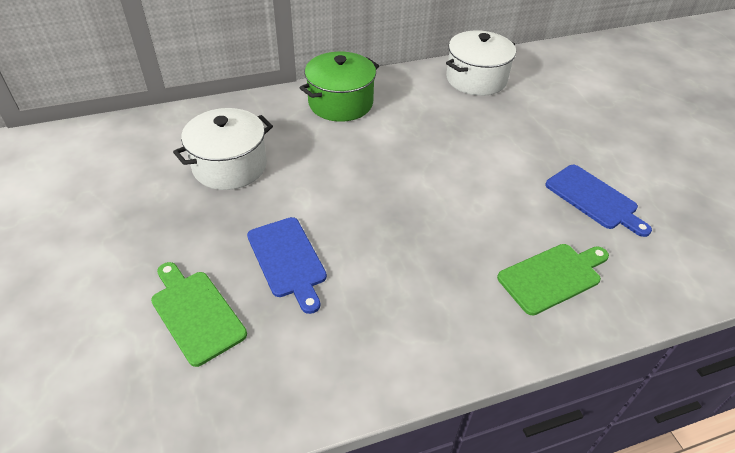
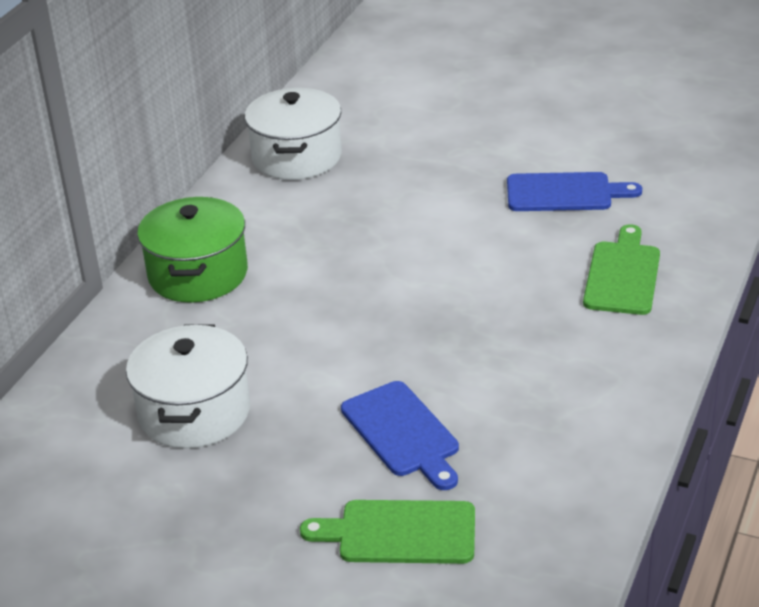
camera: 45 degrees left, 10 degrees down
blue cutting board [247,217,327,314] -> blue cutting board turned 45 degrees clockwise [341,381,459,490]

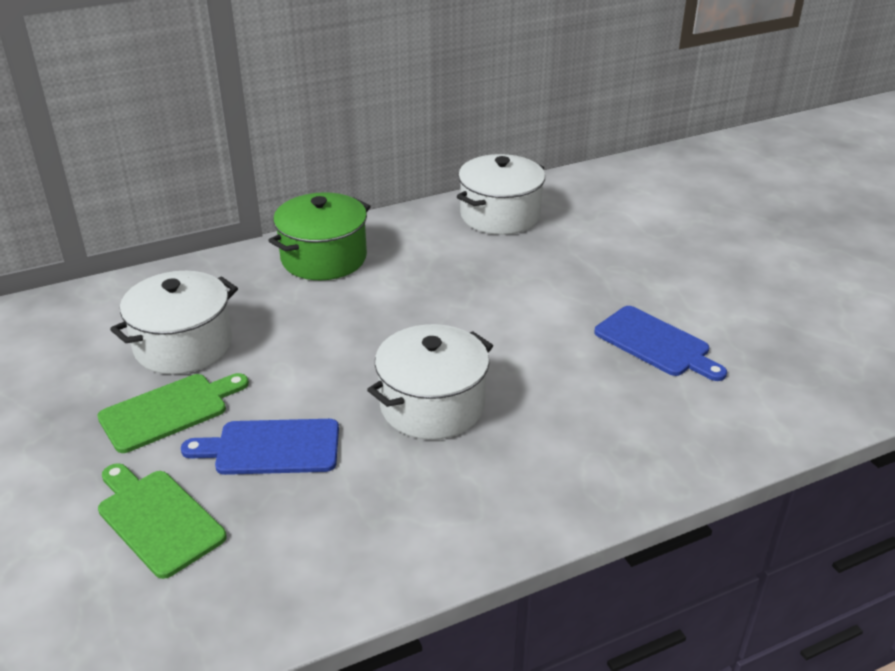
camera: 40 degrees right, 0 degrees up
blue cutting board [341,381,459,490] -> blue cutting board turned 75 degrees clockwise [181,419,339,475]
green cutting board [583,225,660,315] -> green cutting board moved to [97,373,249,453]
none -> white pot [367,324,493,440]

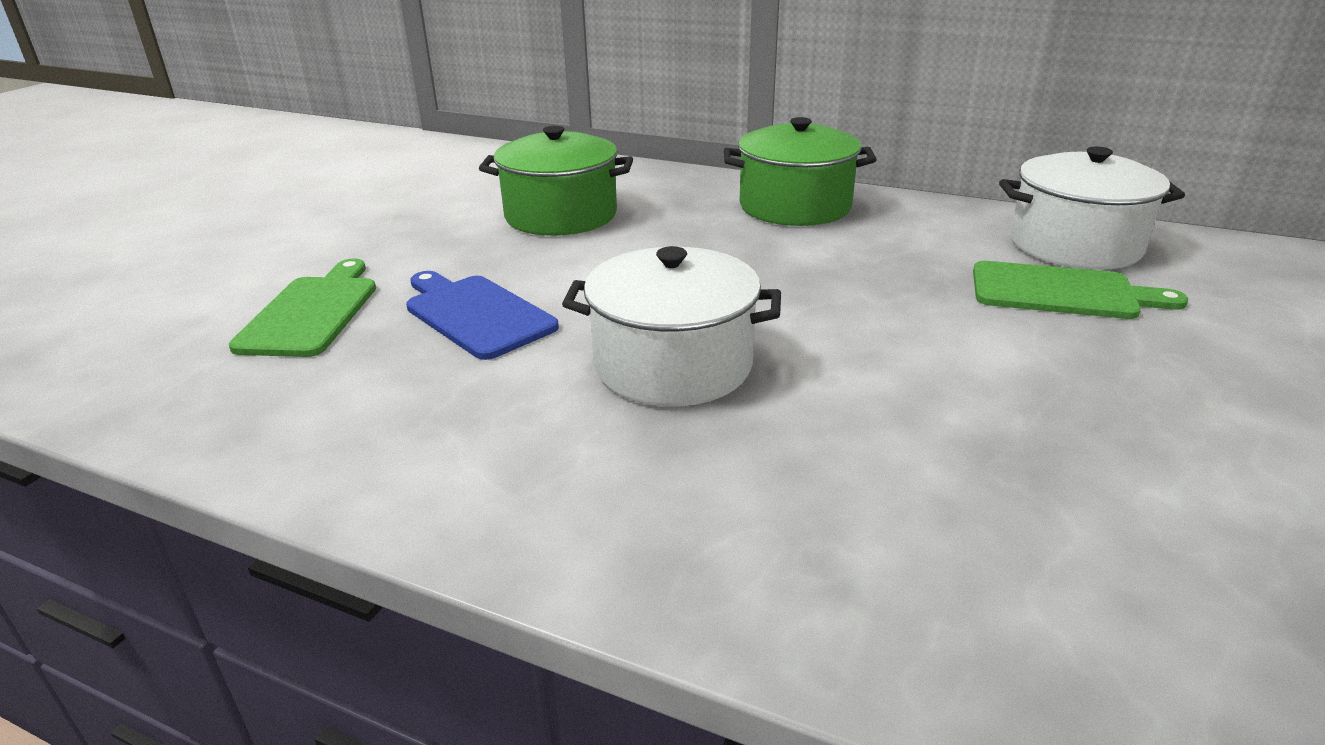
camera: 50 degrees right, 5 degrees down
green cutting board [97,373,249,453] -> green cutting board moved to [973,261,1188,319]
white pot [110,271,238,374] -> green pot [479,126,633,236]
blue cutting board [594,306,727,381] -> none

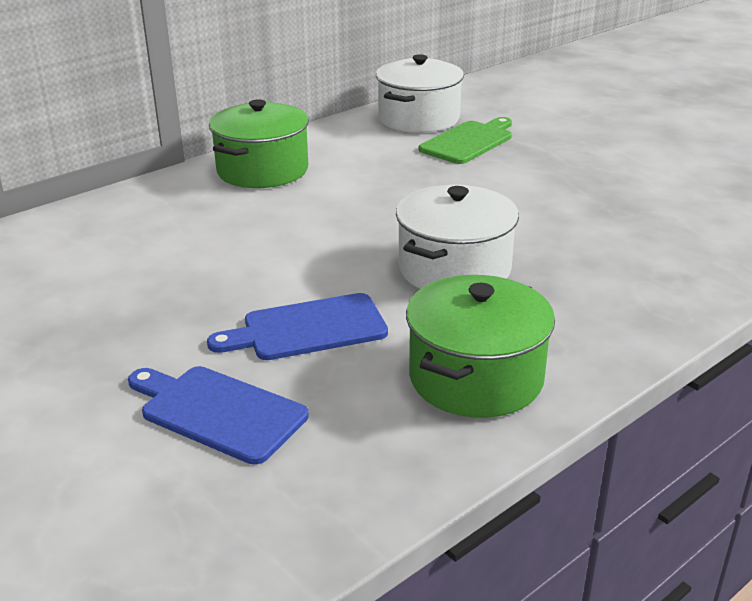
camera: 65 degrees left, 0 degrees up
green cutting board [229,258,376,357] -> blue cutting board [128,366,309,465]
green pot [479,126,633,236] -> green pot moved to [406,275,555,418]

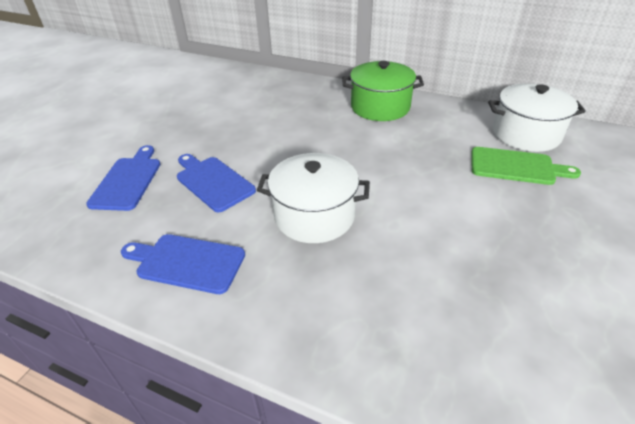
camera: 65 degrees right, 10 degrees up
green pot [406,275,555,418] -> blue cutting board [121,234,245,294]

